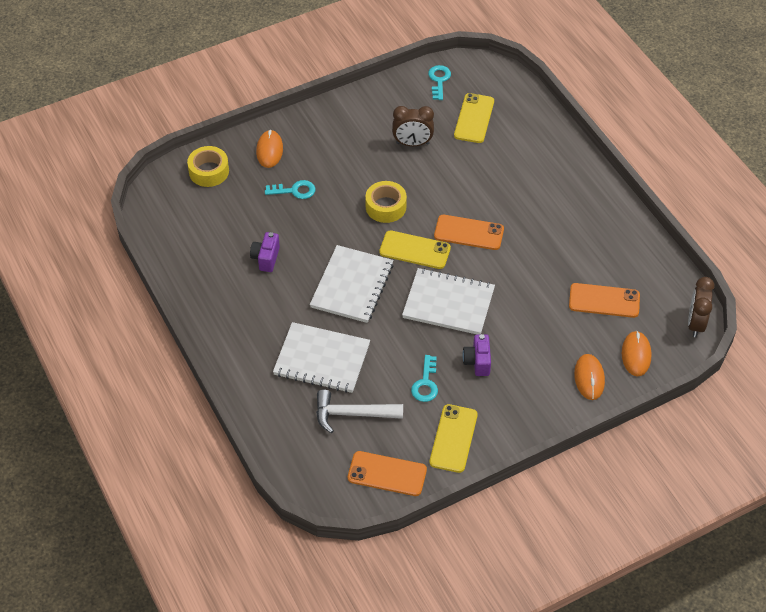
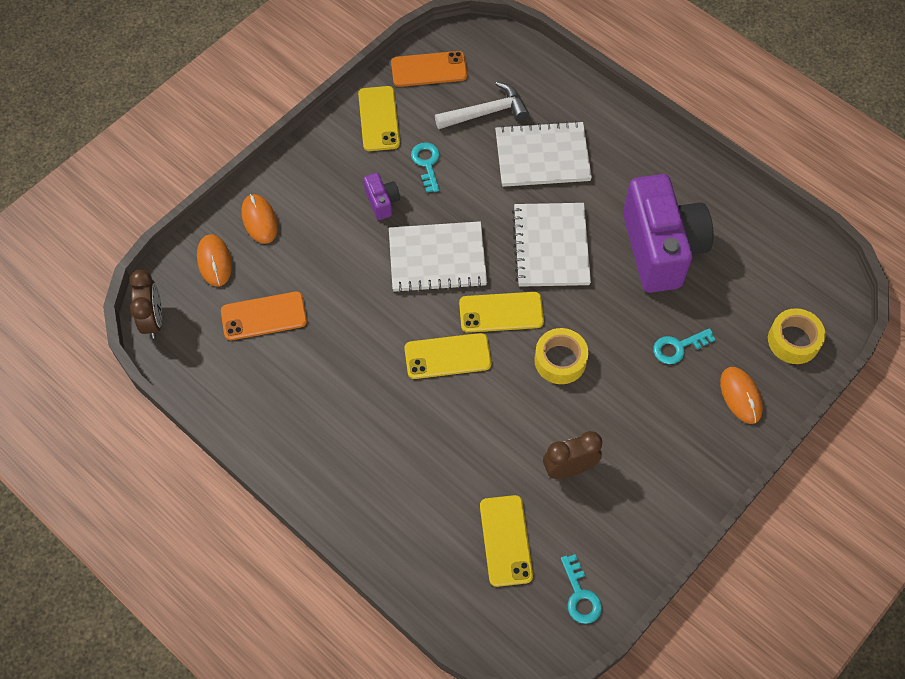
camera: 160 degrees right, 10 degrees up
purple camera [250,232,280,272] -> purple camera [623,174,714,293], size x2.43
orange phone [434,215,504,250] -> yellow phone [404,333,491,379]

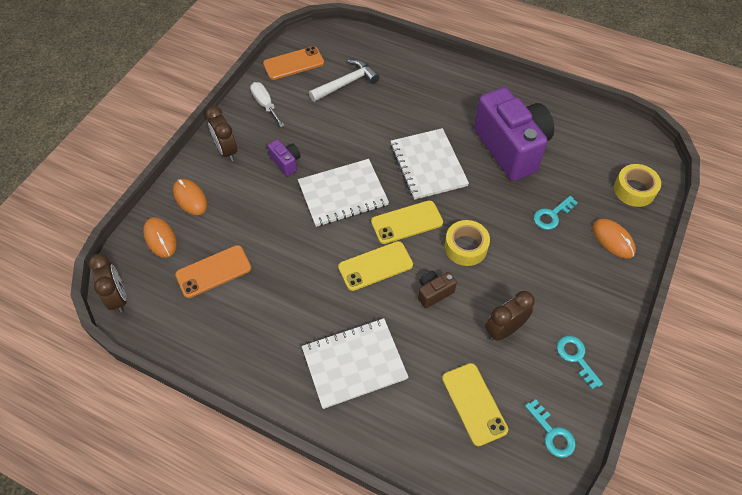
camera: 15 degrees left, 5 degrees down
yellow phone [358,86,400,151] -> white screwdriver [250,82,285,127]
turquoise key [411,142,440,192] -> turquoise key moved to [557,336,603,390]
white notebook [495,121,592,187] -> white notebook moved to [302,318,408,409]
none -> brown clock [206,106,237,161]
none -> brown camera [418,271,457,308]

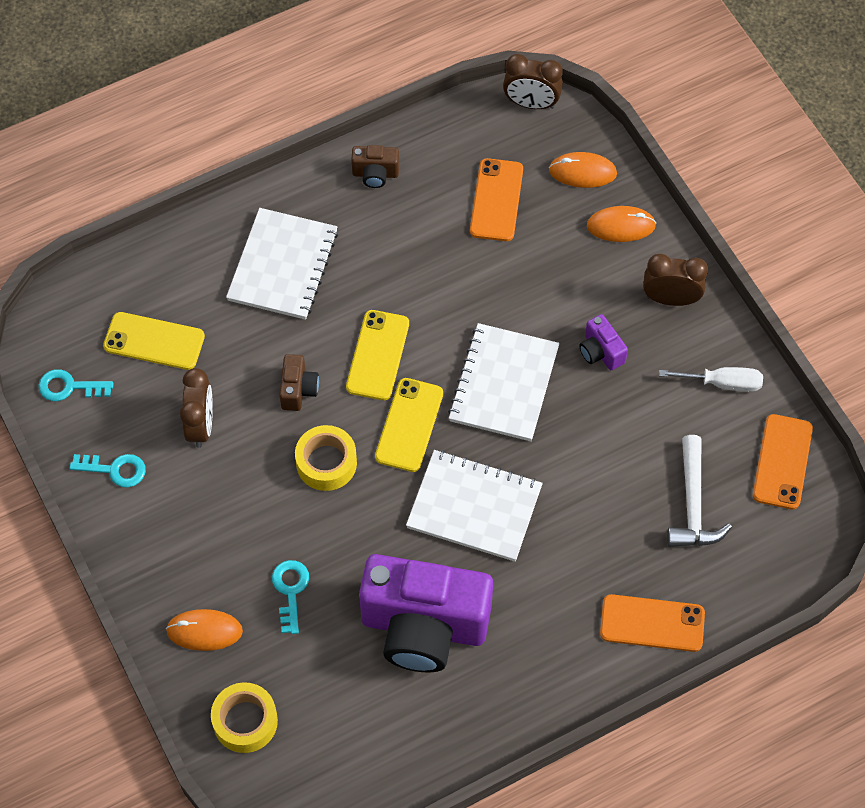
camera: 125 degrees right, 5 degrees up
purple camera [268,139,301,176] -> purple camera turned 60 degrees clockwise [579,314,628,370]
none -> brown camera [351,145,399,188]
none -> orange phone [600,594,705,652]

